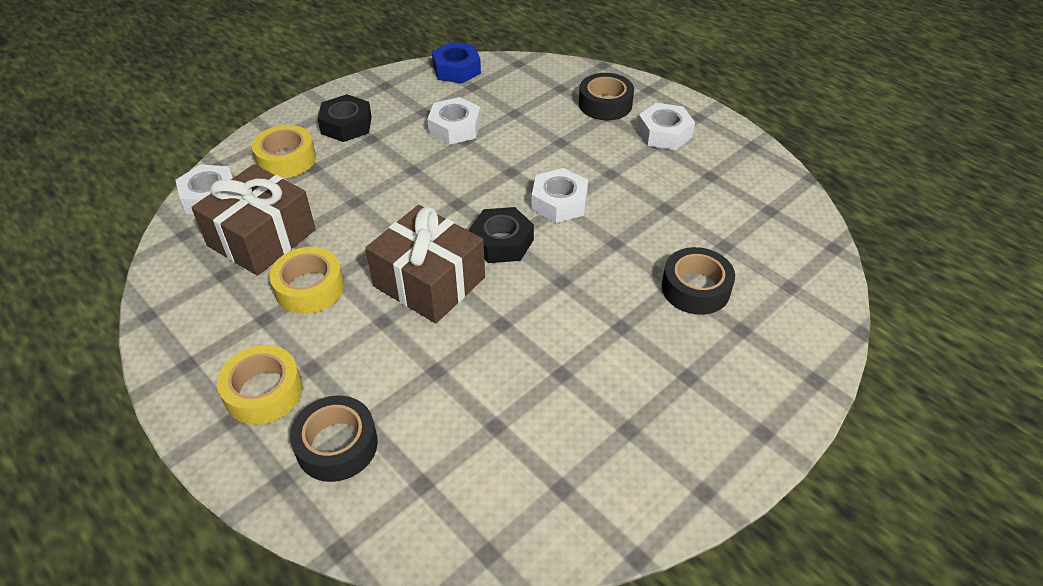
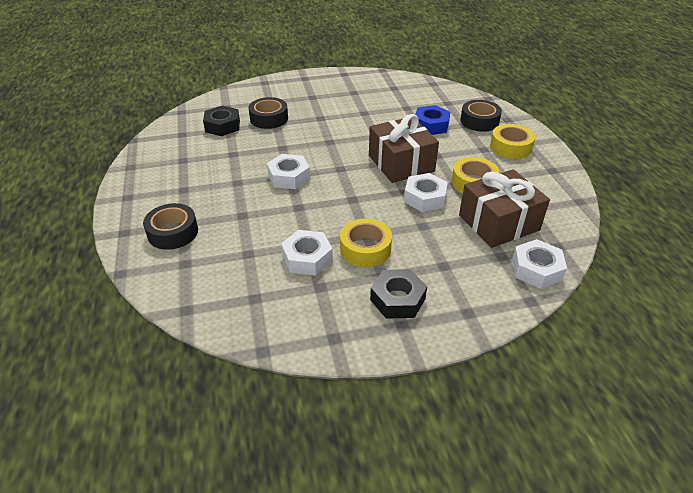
camera: 150 degrees left, 5 degrees down
yellow tape [252,125,316,178] -> yellow tape moved to [340,219,392,267]
blue nut [432,42,481,83] -> blue nut moved to [415,105,450,135]
black nut [469,207,534,263] -> black nut moved to [203,106,240,136]
white nut [637,103,695,150] -> white nut moved to [404,173,448,212]

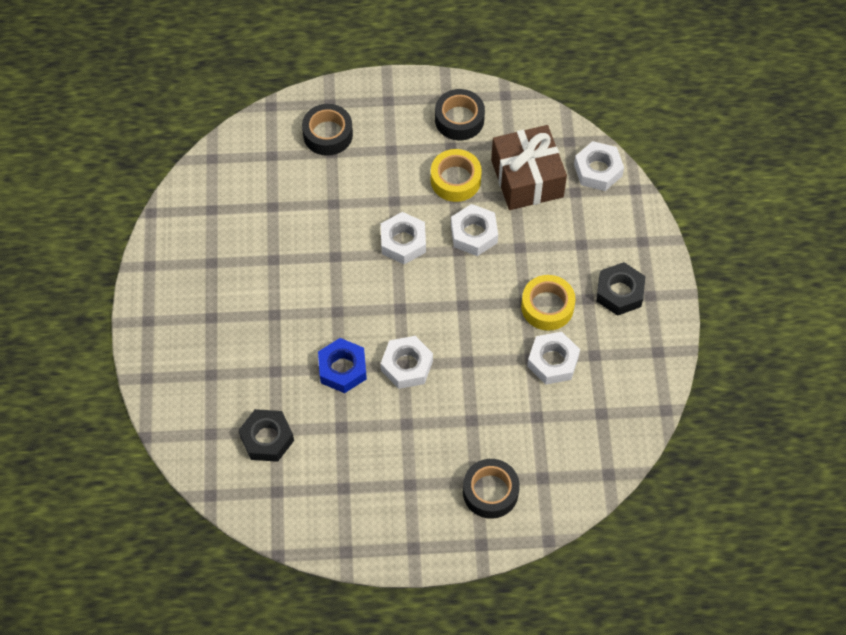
camera: 80 degrees left, 20 degrees up
black tape [248,97,288,129] -> black tape moved to [435,89,485,141]
brown gift [369,114,439,183] -> white nut [381,212,426,264]
blue nut [415,105,450,135] -> blue nut moved to [318,338,367,393]
yellow tape [490,124,535,159] -> none

